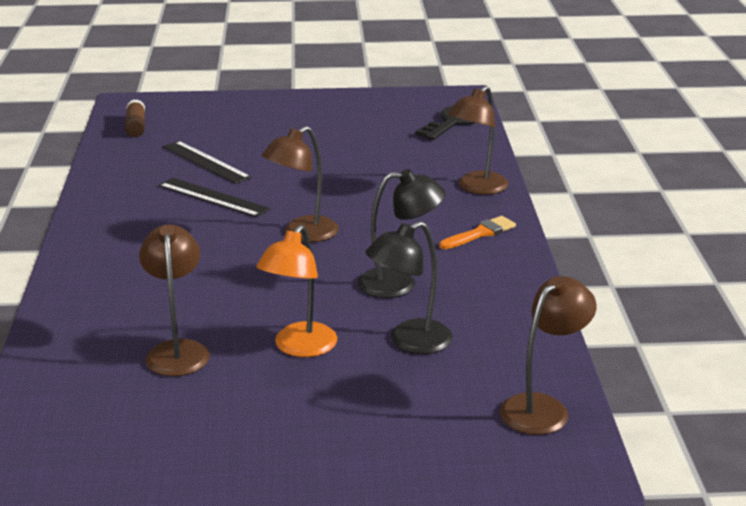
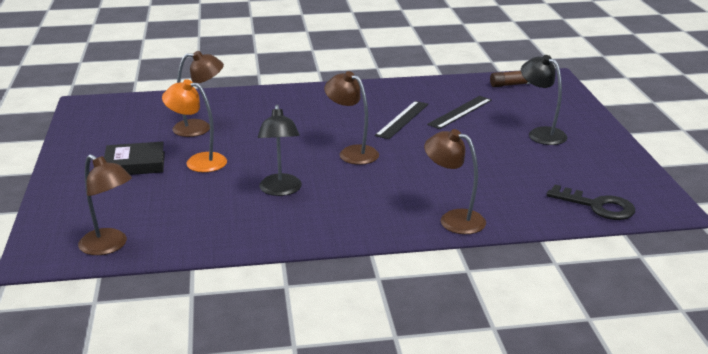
camera: 85 degrees right, 0 degrees up
black lamp [366,221,453,354] -> black lamp moved to [521,55,567,145]
orange brush [439,216,516,249] -> none
none -> black book [104,142,165,175]

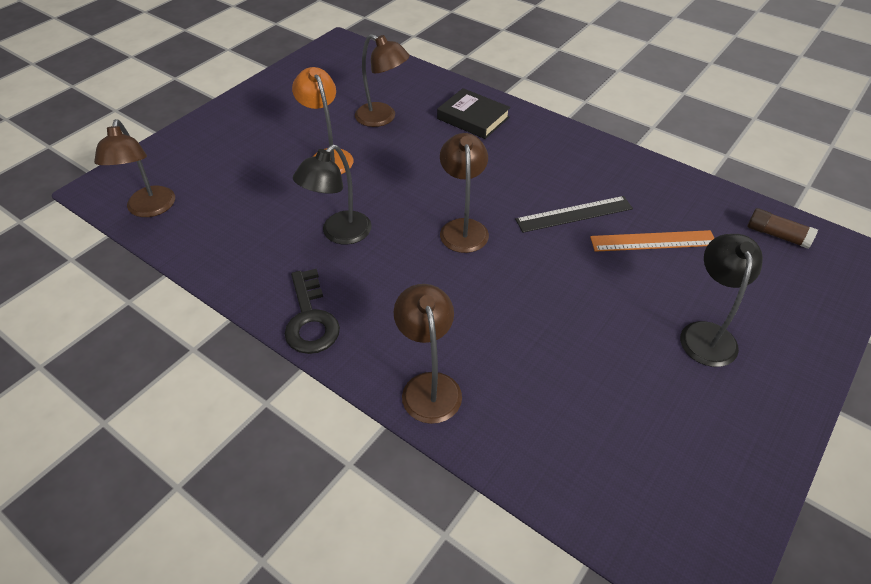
camera: 45 degrees right, 20 degrees up
black book [104,142,165,175] -> black book moved to [437,88,511,139]
black ruler [427,96,492,129] -> orange ruler [590,230,714,252]
black key [546,184,635,220] -> black key moved to [284,269,340,354]

